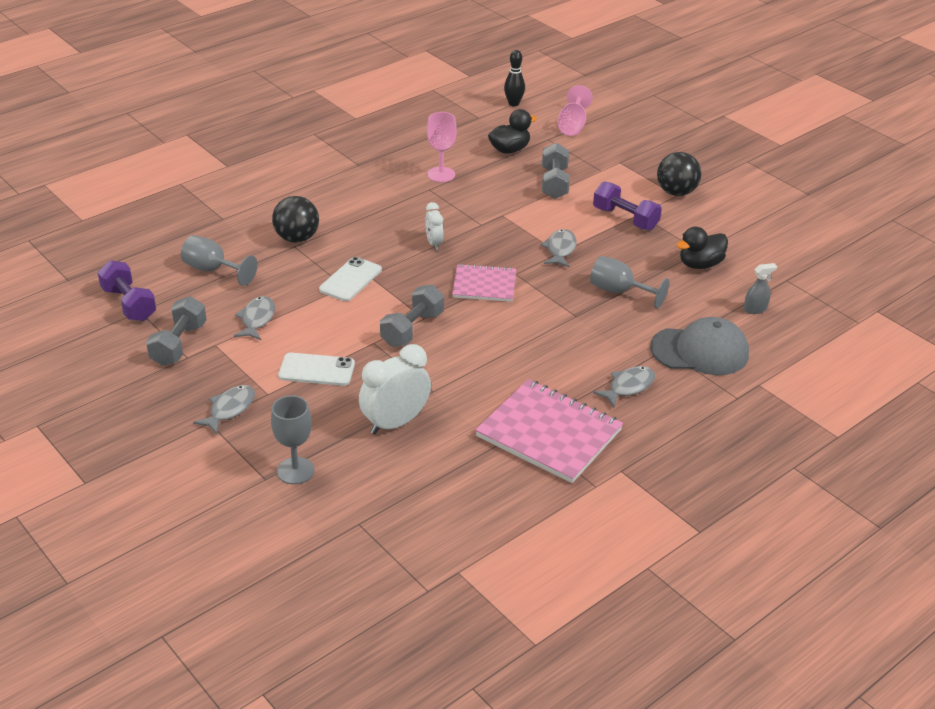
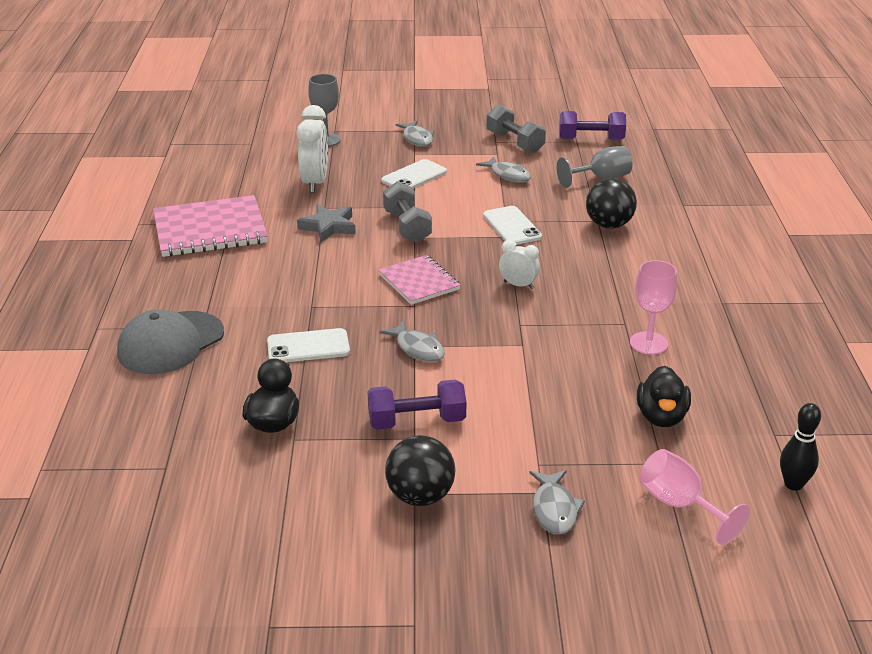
camera: 130 degrees right, 5 degrees down
pink notebook [452,264,516,302] -> pink notebook turned 75 degrees counterclockwise [378,255,461,305]
grey dumbbell [542,143,570,199] -> none
grey goblet [590,256,669,309] -> white phone [267,328,350,362]
grey fish [593,366,655,407] -> grey fish moved to [529,470,585,535]
grey spray bottle [744,263,777,314] -> none
none -> grey star [297,204,356,242]

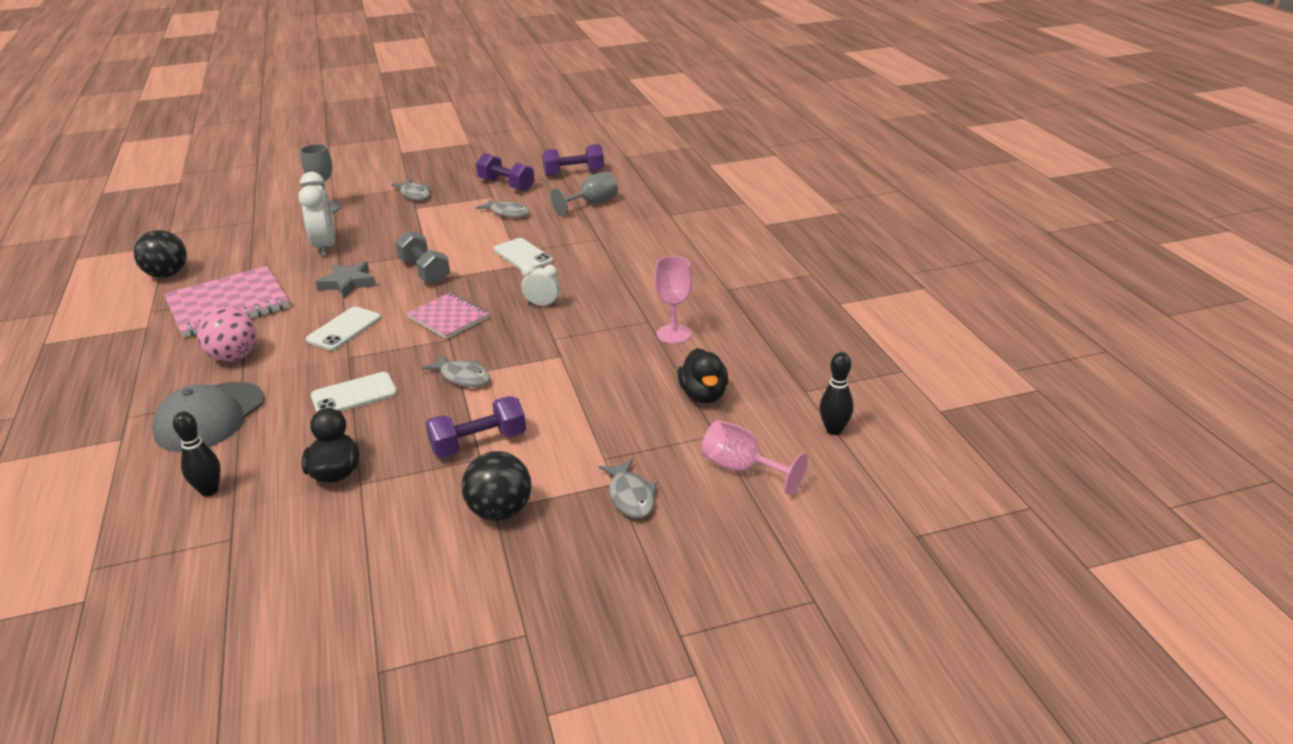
camera: 15 degrees left, 0 degrees up
white phone [381,159,447,188] -> white phone moved to [306,307,381,351]
grey dumbbell [487,105,546,153] -> purple dumbbell [476,153,535,191]
black ball [586,178,637,229] -> black ball moved to [134,230,187,278]
none -> black bowling pin [173,411,221,496]
none -> pink ball [197,307,257,362]

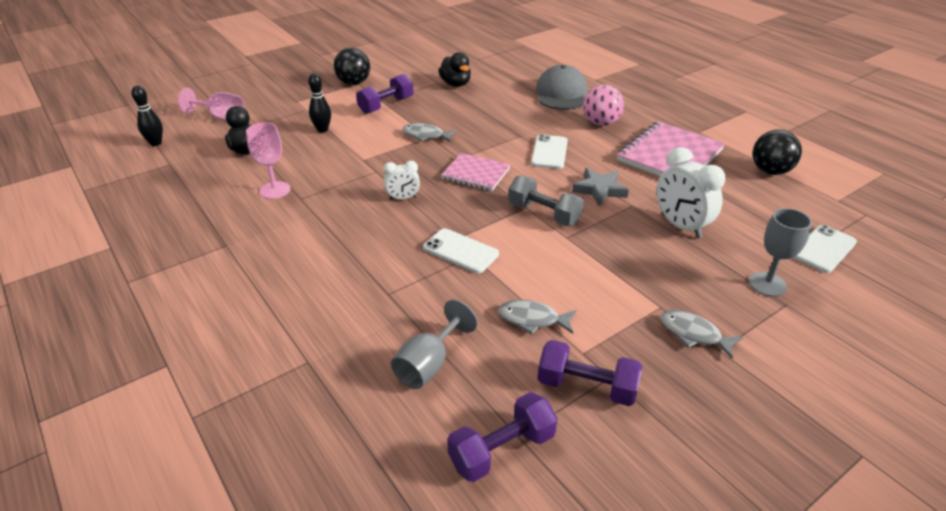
camera: 160 degrees right, 5 degrees up
black bowling pin [173,411,221,496] -> black bowling pin moved to [308,74,331,133]
white phone [311,372,397,413] -> white phone moved to [793,225,857,273]
grey fish [599,458,657,518] -> none

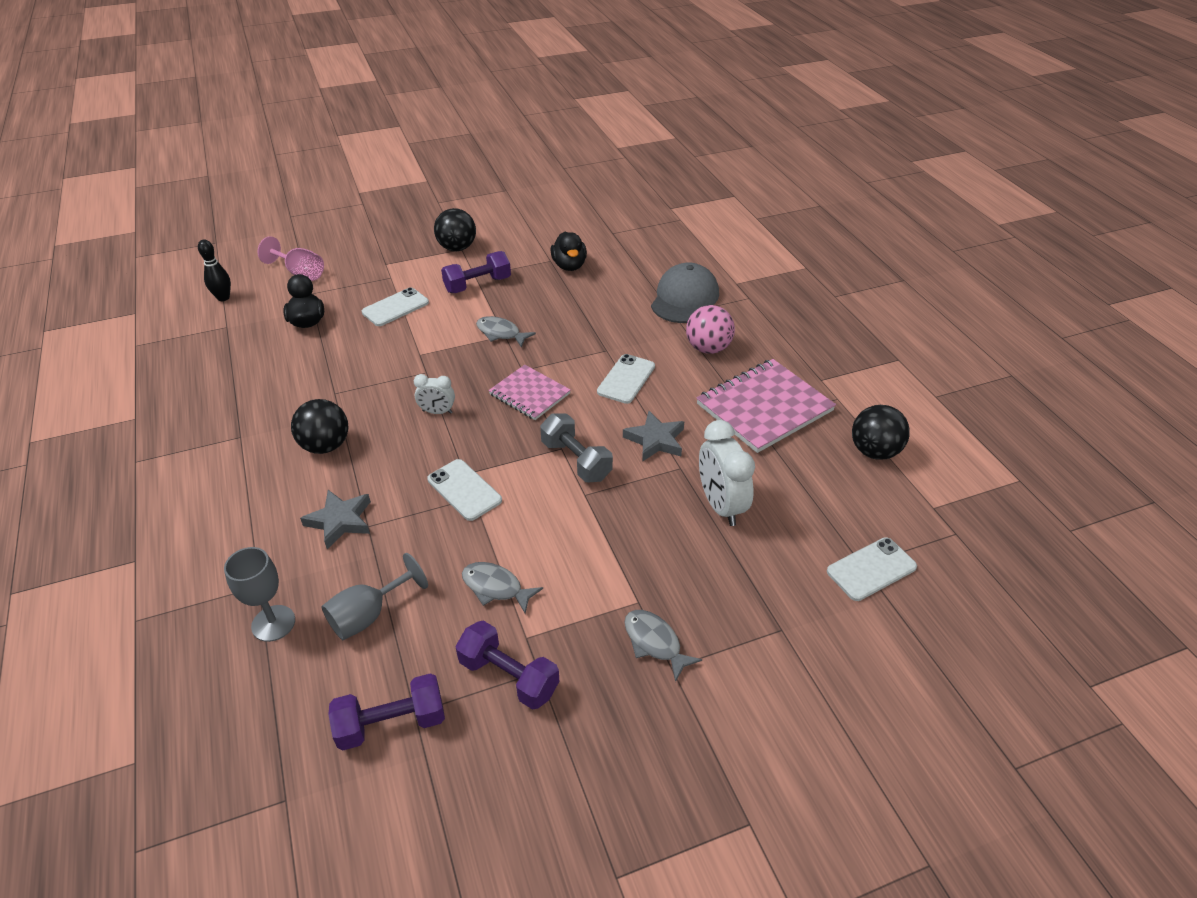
camera: 15 degrees right, 5 degrees up
pink goblet [246,122,291,199] -> none
black bowling pin [308,74,331,133] -> white phone [362,287,429,326]
grey goblet [749,208,812,297] -> grey goblet moved to [224,547,295,642]
none -> black ball [291,399,348,454]
none -> grey star [300,490,371,549]

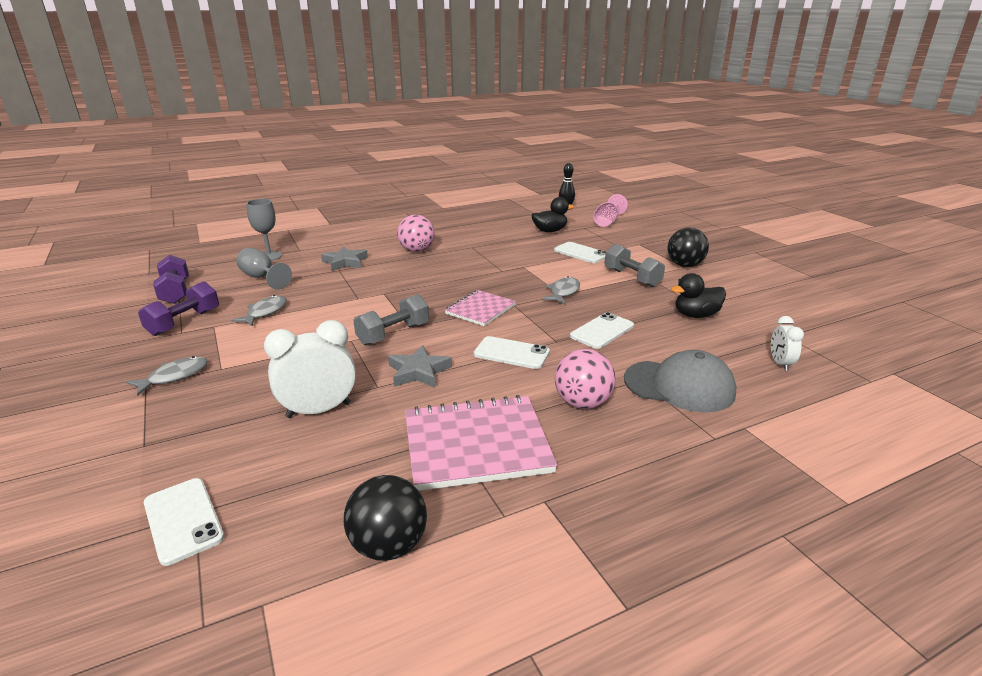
camera: 85 degrees right, 15 degrees down
black ball [291,399,348,454] -> pink ball [397,215,435,252]
white clock [414,374,455,414] -> white clock moved to [771,316,804,371]
white phone [427,459,502,521] -> white phone moved to [570,312,634,349]
purple dumbbell [441,251,511,293] -> grey dumbbell [604,244,665,287]
pink notebook [697,359,836,453] -> pink notebook turned 60 degrees counterclockwise [405,395,557,491]

